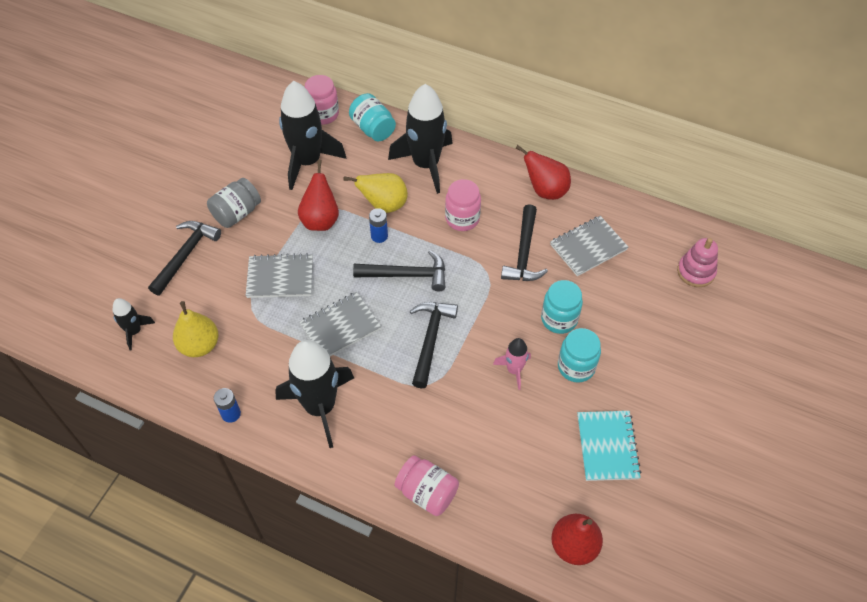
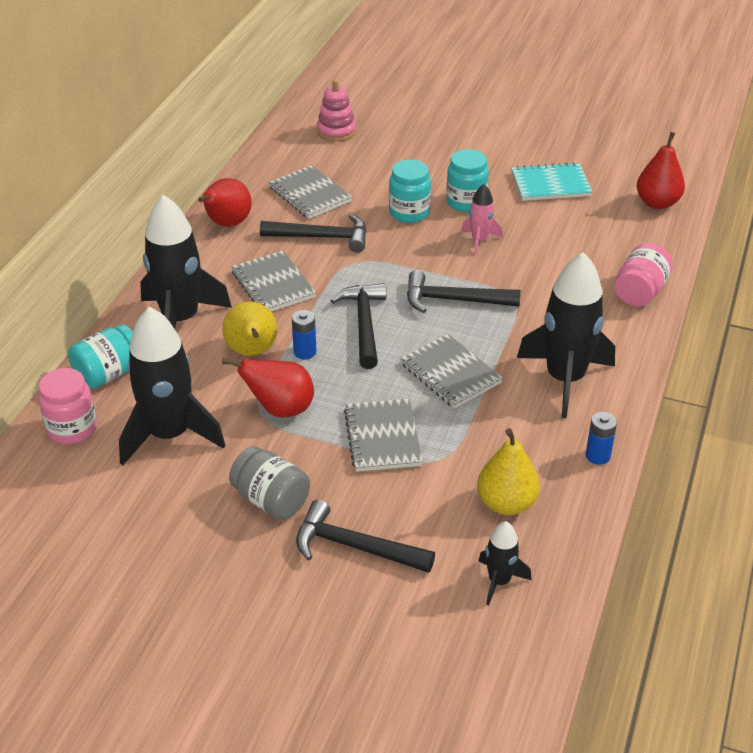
camera: 95 degrees left, 15 degrees down
pink jar [445,179,481,231] -> grey notebook [231,251,316,311]

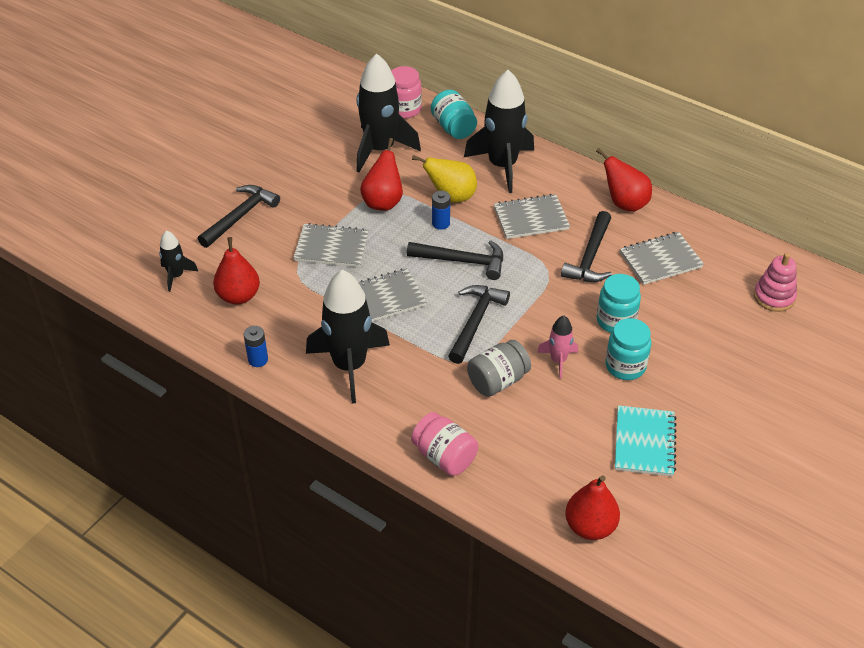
camera: 105 degrees right, 5 degrees up
grey jar [229,446,310,520] -> grey jar moved to [467,340,531,397]
yellow pear [477,428,540,515] -> red pear [213,237,260,305]

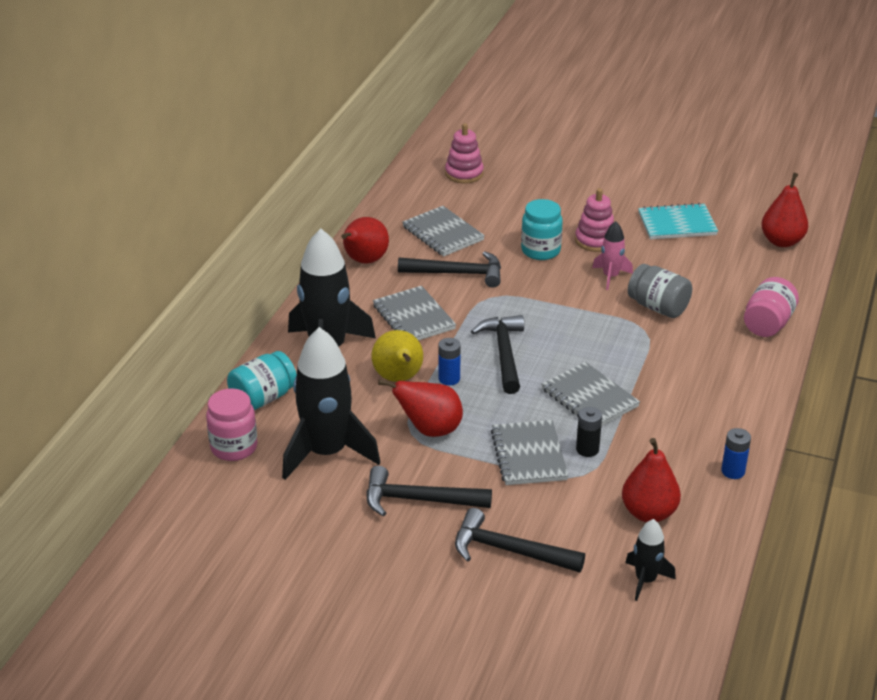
camera: 105 degrees left, 10 degrees down
black rocket [306,270,390,404] -> none
black hammer [448,285,510,364] -> black hammer moved to [366,466,492,516]
turquoise jar [606,318,651,380] -> pink stacking toy [575,188,614,252]
none -> black battery [576,407,602,457]

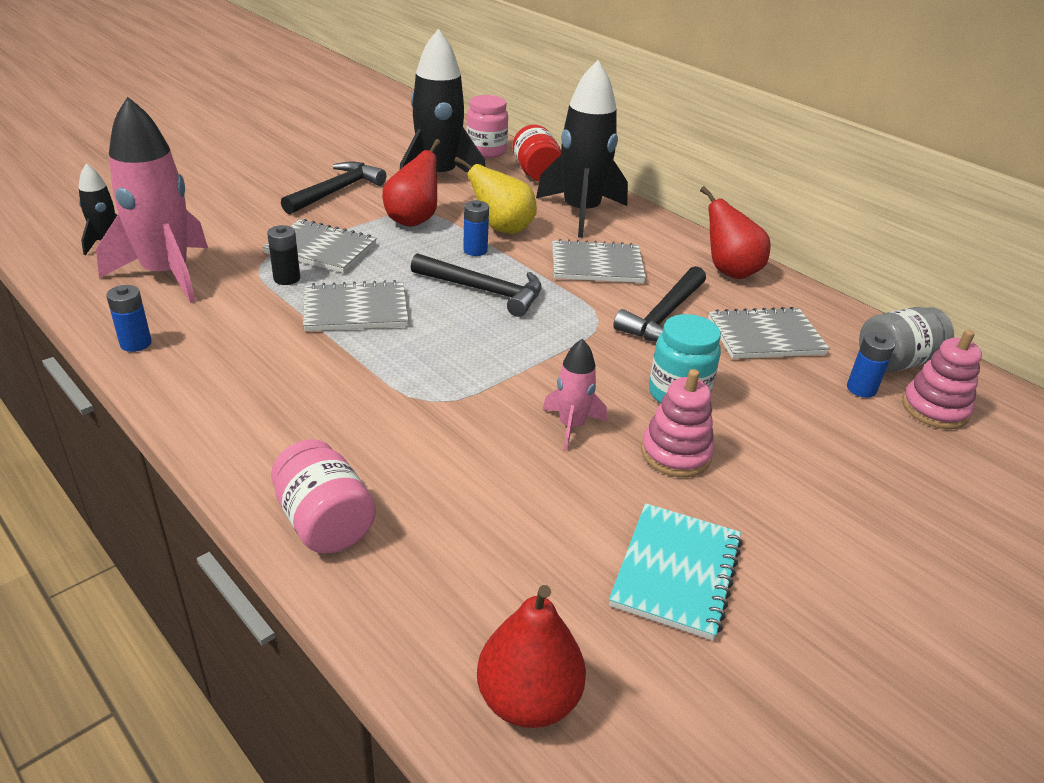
camera: 115 degrees right, 0 degrees up
turquoise jar [227,351,297,410] -> red jar [512,125,561,181]
black hammer [455,508,585,572] -> none
red pear [622,438,681,522] -> pink rocket [96,97,208,303]
grey jar [628,264,692,318] -> grey jar moved to [859,307,954,373]
none -> blue battery [847,332,895,398]

